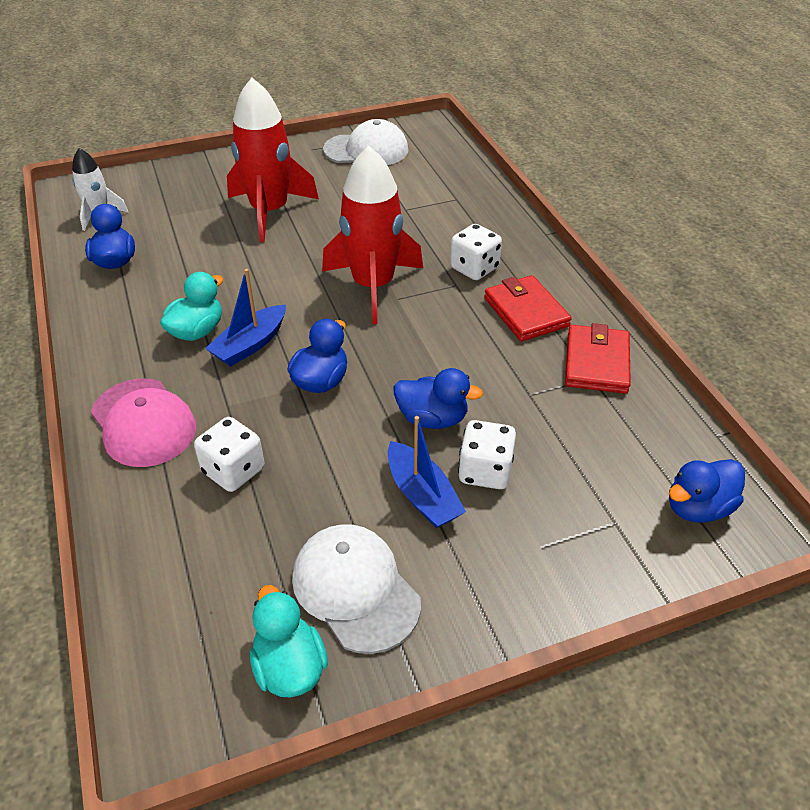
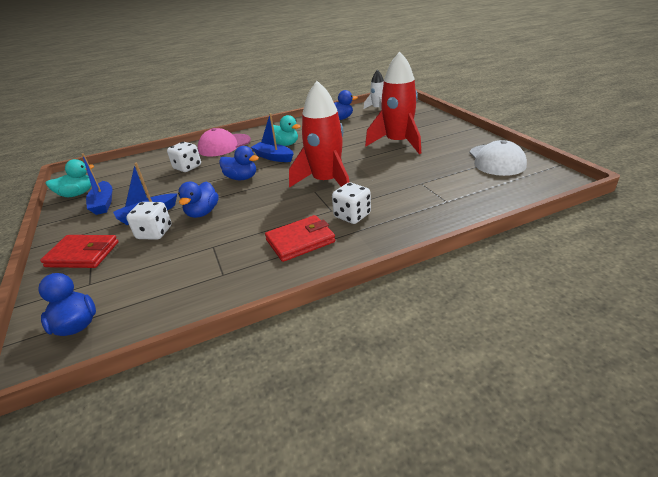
camera: 90 degrees right, 10 degrees down
white cap [292,524,421,654] -> blue boat [82,153,112,215]
red wallet [565,323,631,394] -> red wallet moved to [40,235,118,268]

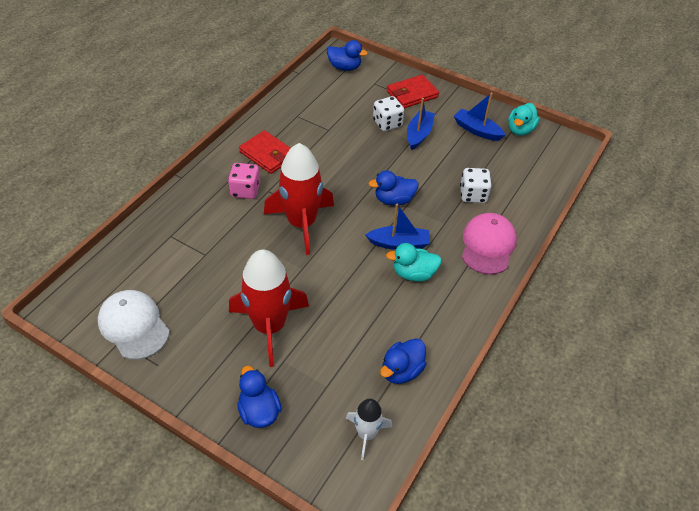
camera: 140 degrees right, 15 degrees up
blue duck [178,181,219,218] -> blue duck moved to [237,366,282,428]
red wallet [265,215,335,262] -> red wallet turned 75 degrees counterclockwise [239,130,291,174]
white dice [332,182,371,224] -> pink dice [228,163,260,199]

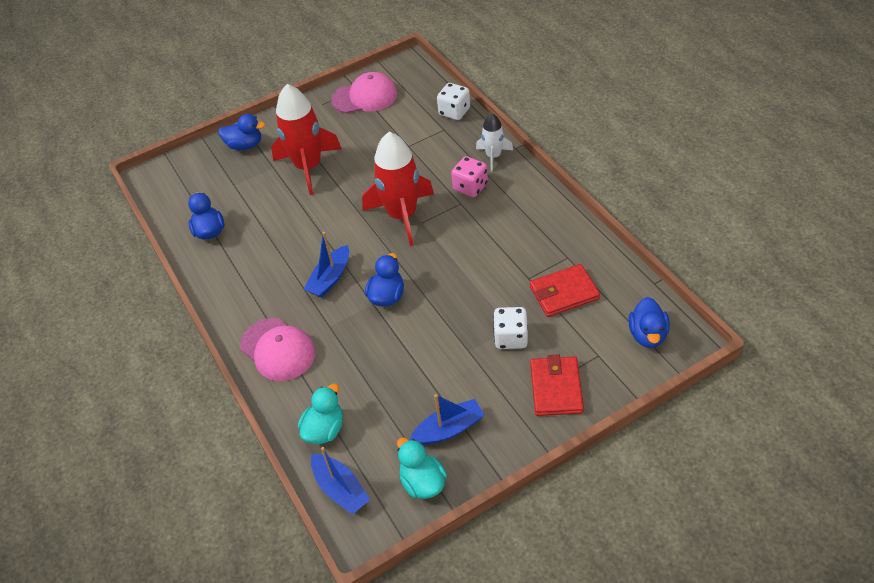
camera: 125 degrees right, 0 degrees up
white cap [98,290,170,360] -> pink cap [331,72,397,113]
red wallet [239,130,291,174] -> red wallet moved to [530,264,600,317]
blue duck [327,40,368,71] -> blue duck turned 45 degrees counterclockwise [629,297,670,348]
white rocket [345,399,392,460] -> white rocket moved to [476,113,513,171]
turquoise duck [386,243,442,282] -> turquoise duck moved to [298,384,343,444]
blue boat [407,98,435,150] -> blue boat moved to [311,447,370,515]
white dice [460,168,491,203] -> white dice moved to [437,83,470,120]

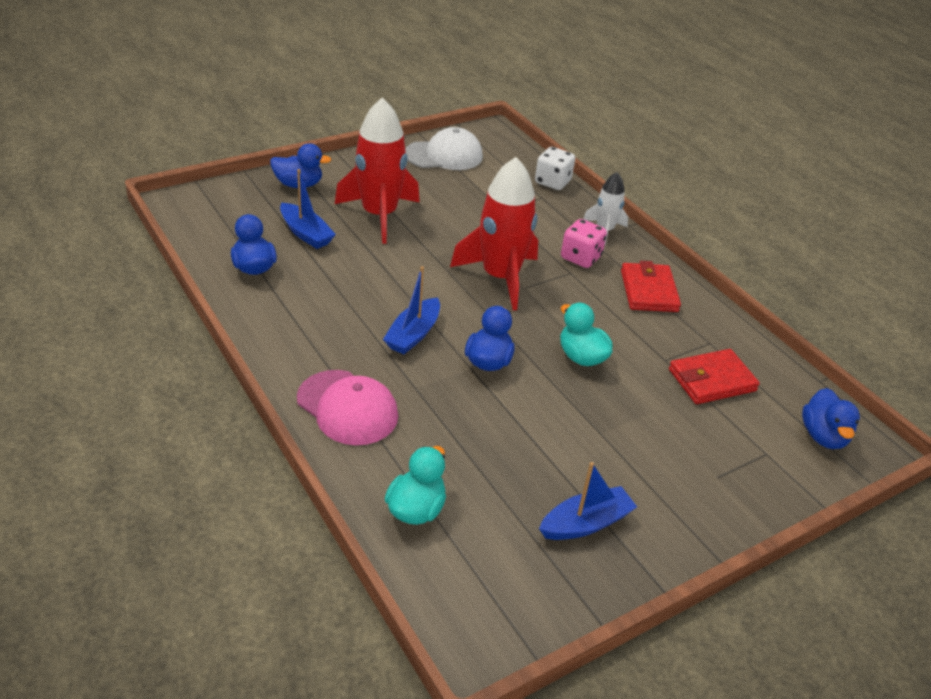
camera: 10 degrees left, 10 degrees down
blue boat [311,447,370,515] -> blue boat moved to [280,169,336,249]
pink cap [331,72,397,113] -> white cap [405,127,483,170]
turquoise duck [397,437,447,499] -> turquoise duck moved to [560,303,613,366]
white dice [493,307,528,349] -> none
red wallet [530,354,584,416] -> red wallet moved to [621,261,681,312]

